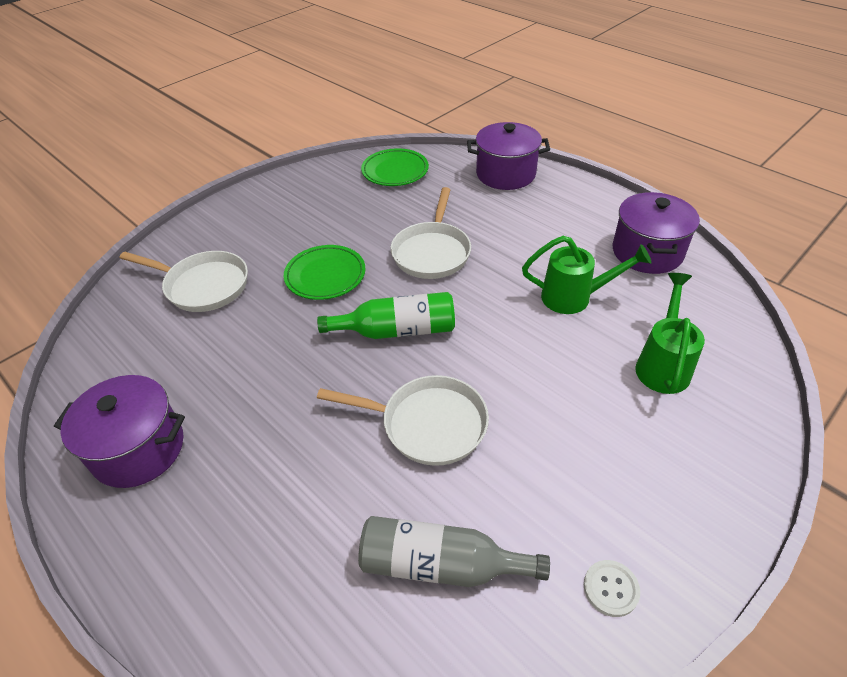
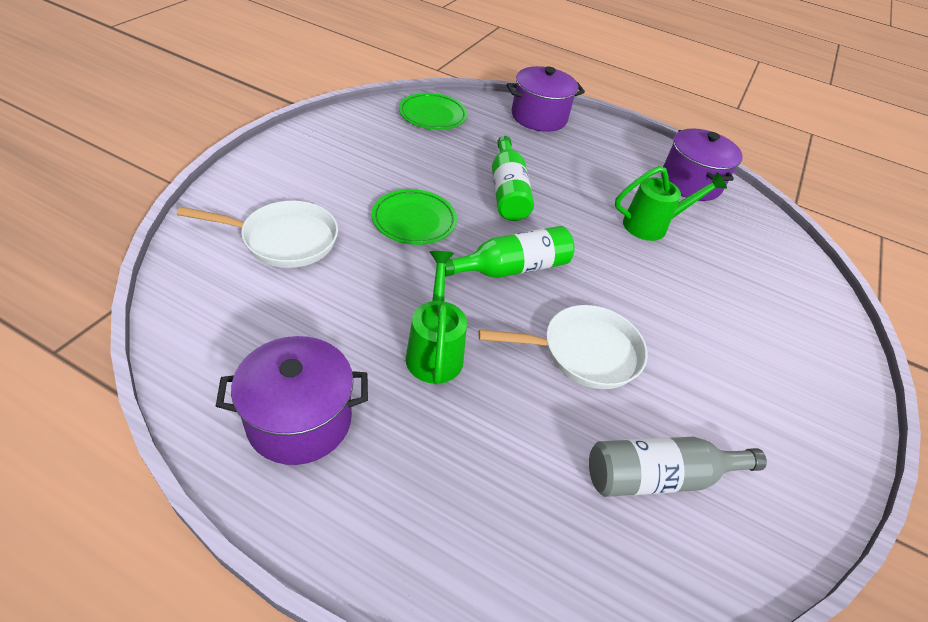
camera: 25 degrees left, 0 degrees up
white pan [390,187,471,279] -> green bottle [492,136,534,221]
white button [584,560,640,617] -> none
green watering can [635,273,705,394] -> green watering can moved to [406,251,467,385]

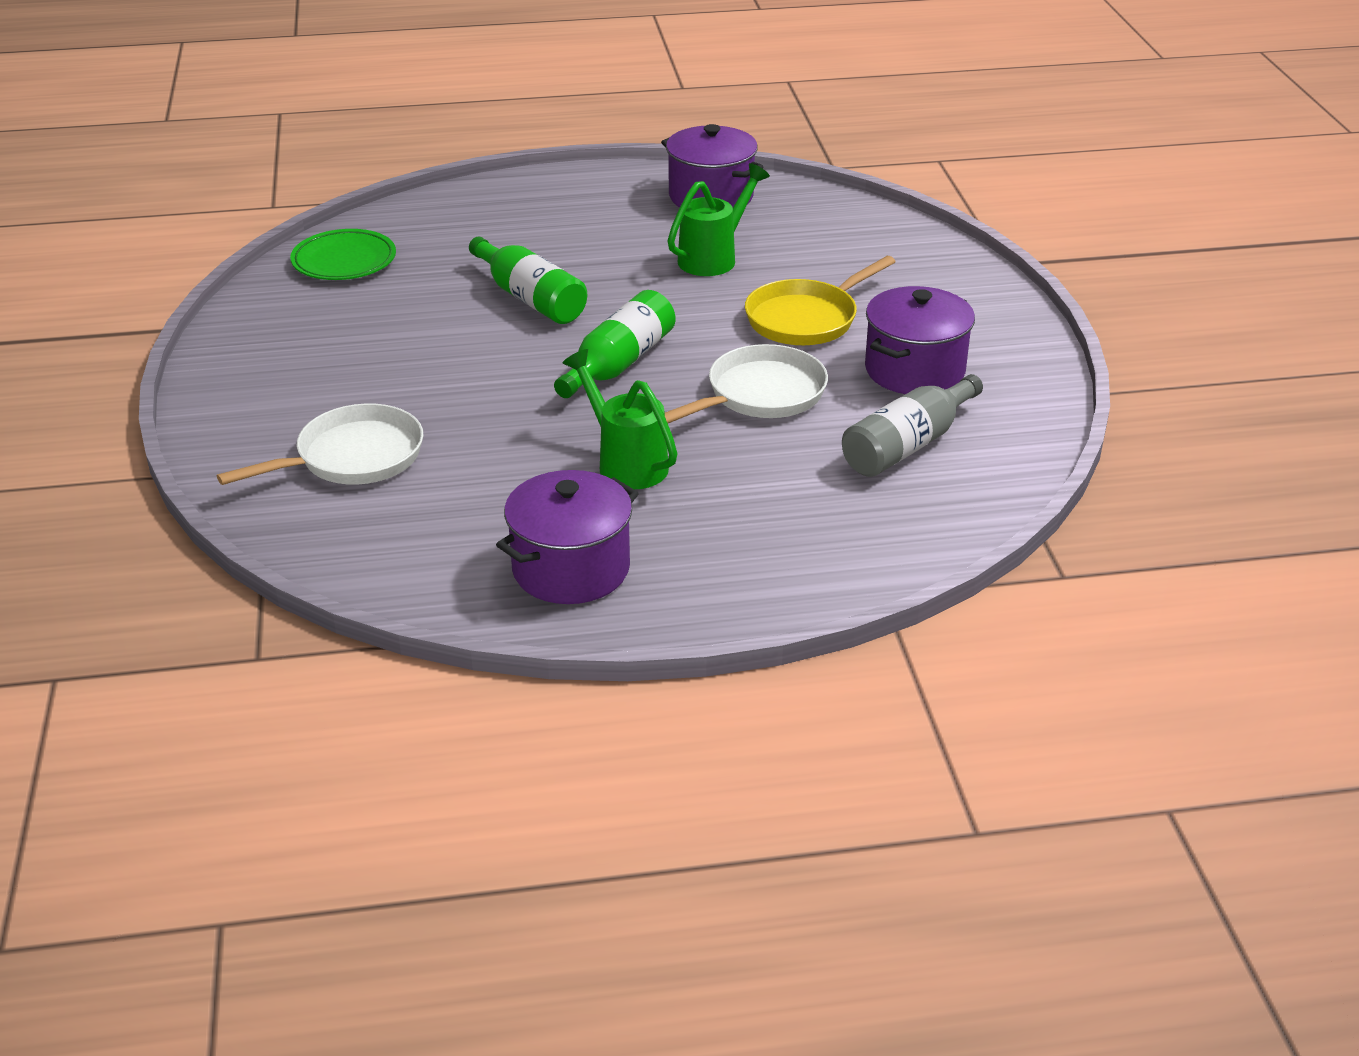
camera: 30 degrees left, 10 degrees down
green plate [372,189,457,245] -> none
purple pot [506,66,585,132] -> purple pot moved to [865,286,975,394]
none -> yellow pan [745,256,896,345]

